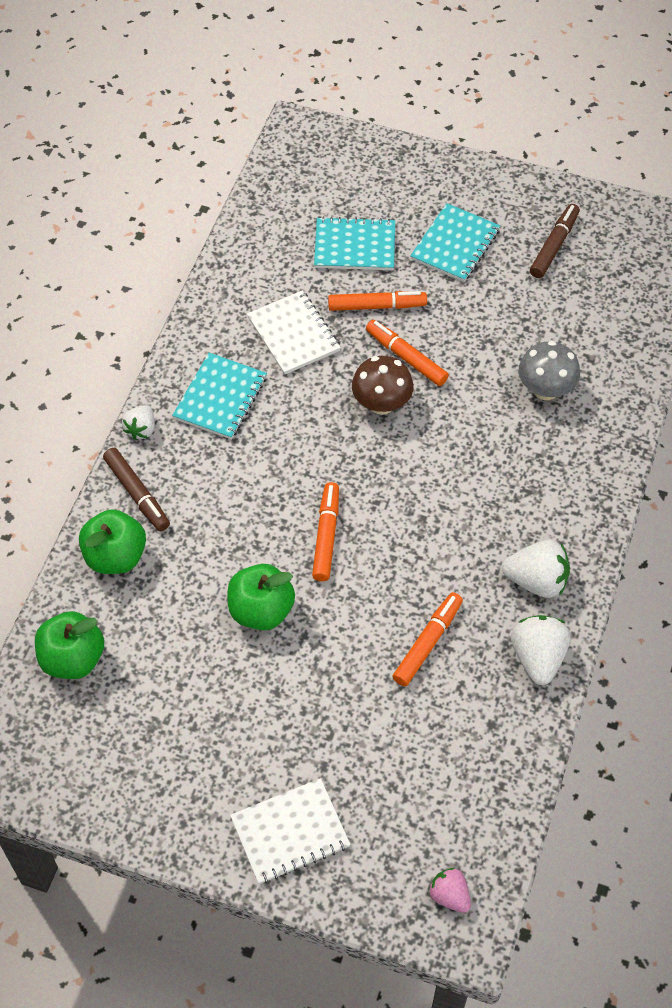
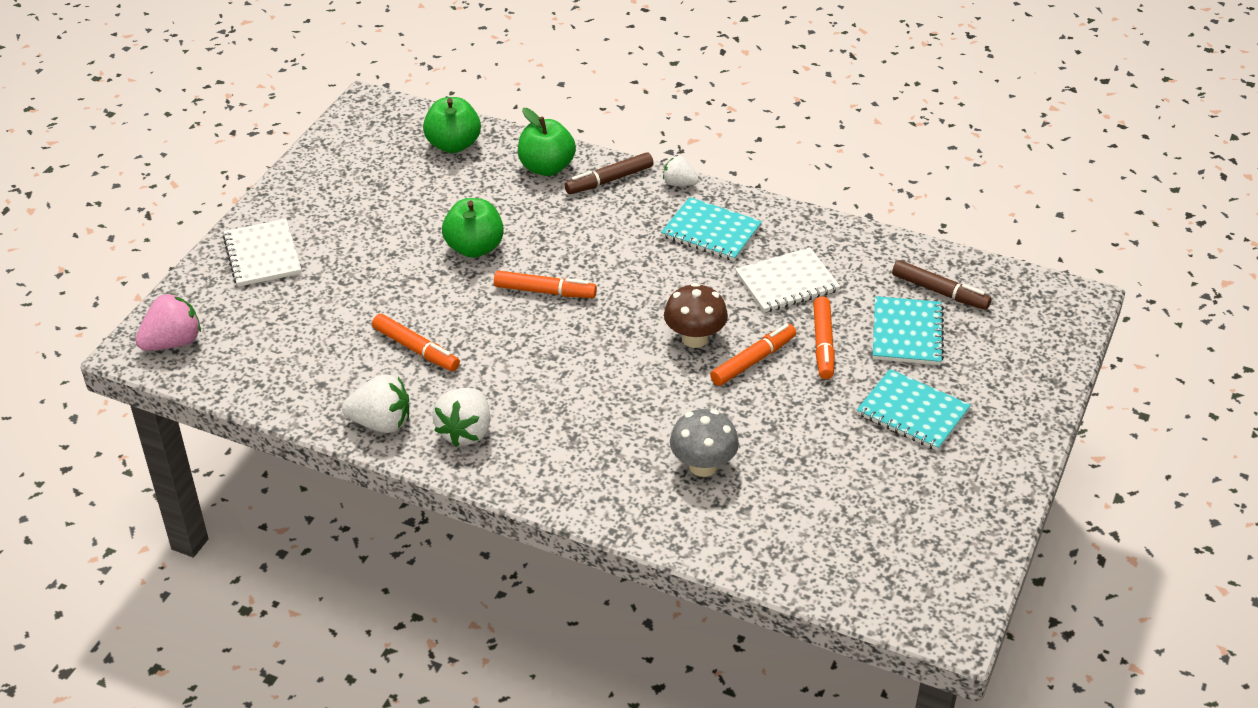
camera: 95 degrees right, 15 degrees down
pink strawberry [428,868,471,913] -> pink strawberry [135,293,201,351], size x1.62
brown marker [530,204,580,278] -> brown marker moved to [892,260,992,310]

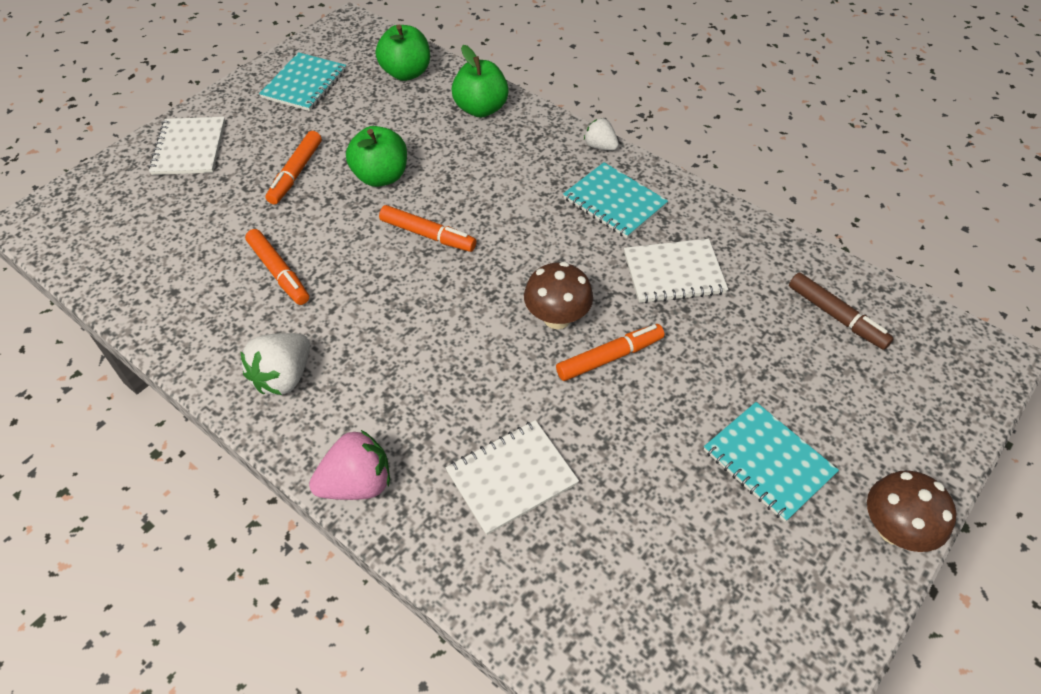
camera: 15 degrees right, 10 degrees up
pink strawberry [135,293,201,351] -> pink strawberry moved to [309,430,390,500]
white strawberry [342,375,409,433] -> none
brown marker [564,152,653,194] -> none
grey mushroom [670,409,739,477] -> white notebook [445,420,579,535]
orange marker [813,296,835,379] -> orange marker moved to [265,131,322,204]
turquoise notebook [873,296,944,365] -> turquoise notebook moved to [259,52,346,111]
none -> brown mushroom [867,470,957,552]

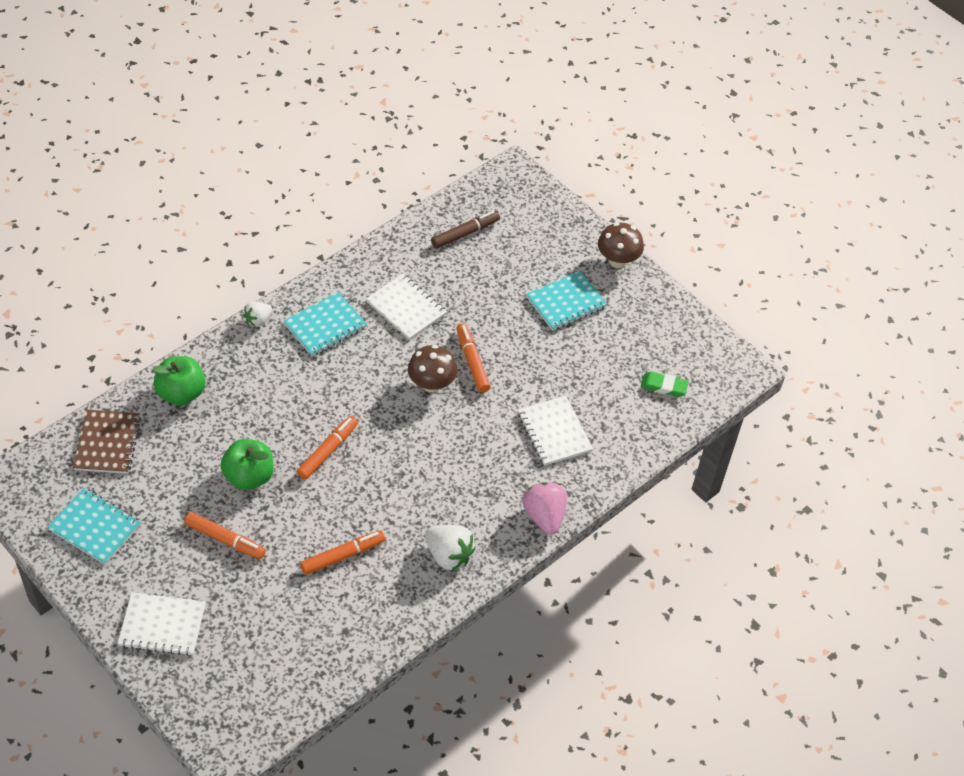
camera: 85 degrees left, 0 degrees up
green apple [376,25,430,81] -> brown notebook [73,410,141,474]
white notebook [624,239,728,303] -> white notebook turned 45 degrees counterclockwise [366,274,447,340]
none -> green eraser [641,371,689,397]

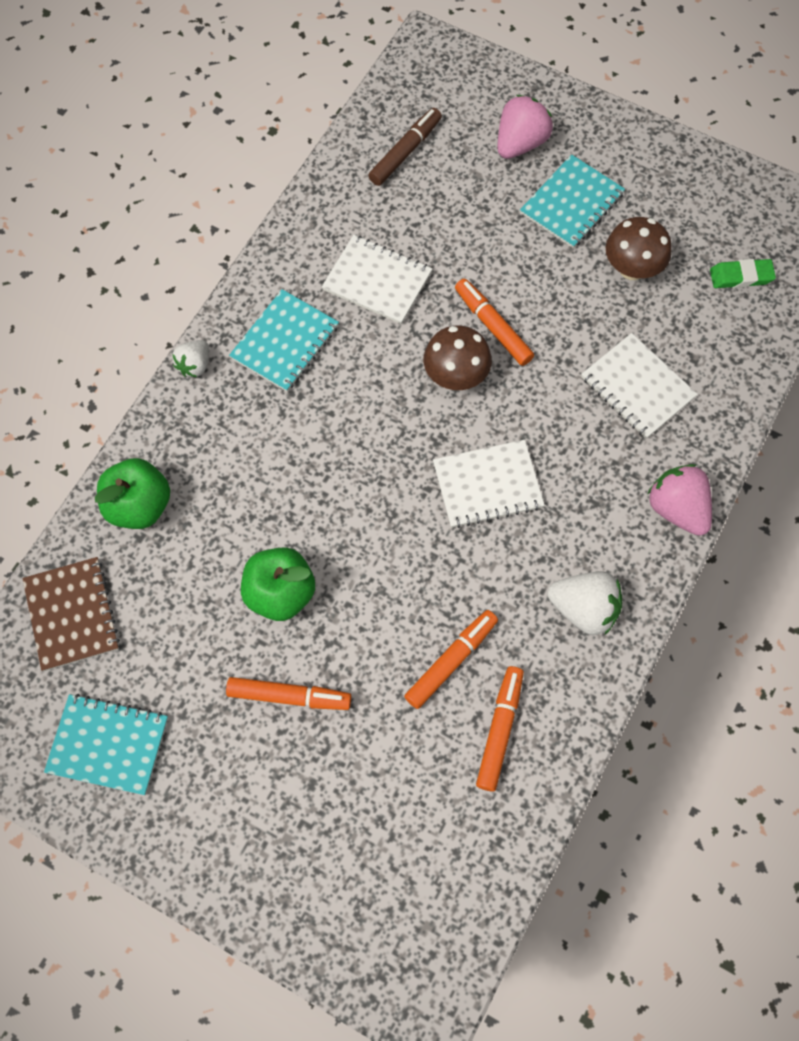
camera: 15 degrees left, 15 degrees up
white notebook [118,592,206,656] -> white notebook moved to [433,440,544,528]
orange marker [297,416,358,480] -> orange marker moved to [476,666,524,792]
brown mushroom [598,222,644,268] -> brown mushroom moved to [606,217,672,280]
none -> pink strawberry [497,95,553,159]

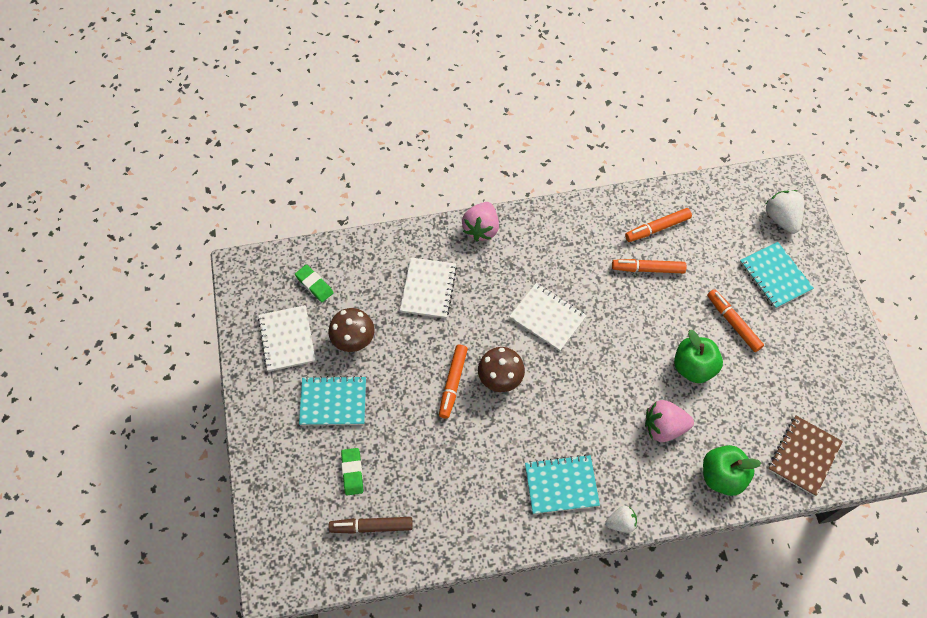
camera: 130 degrees left, 5 degrees down
turquoise notebook [44,694,168,795] -> turquoise notebook moved to [740,242,814,309]
white notebook [322,235,432,324] -> white notebook moved to [258,305,316,372]
pink strawberry [497,95,553,159] -> pink strawberry moved to [645,400,694,442]
white strawberry [547,572,622,635] -> white strawberry moved to [766,190,804,233]
none -> green eraser [341,448,363,495]

